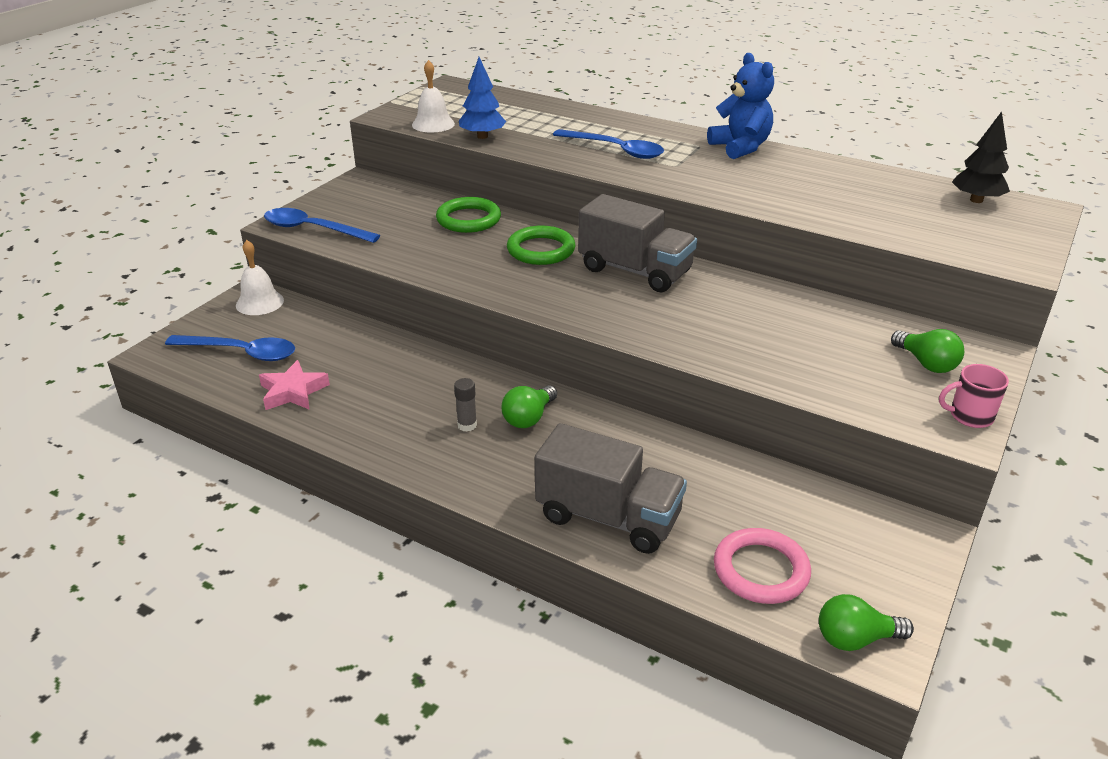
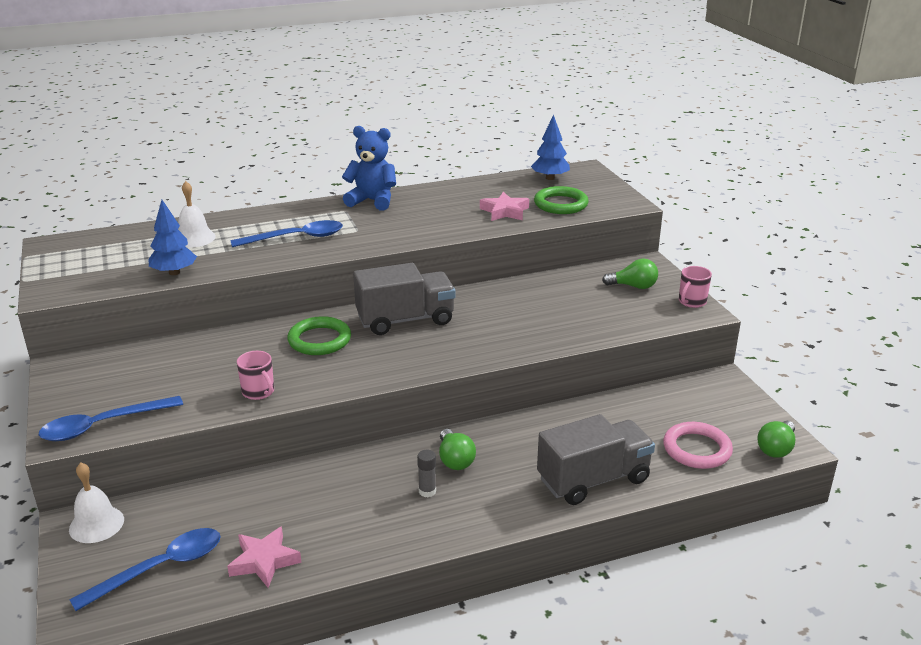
camera: 50 degrees left, 5 degrees down
white bell [412,60,455,133] -> white bell moved to [178,181,216,248]
green ring [436,197,501,233] -> green ring moved to [534,186,589,214]
black tree [952,111,1010,203] -> blue tree [531,115,570,180]
none -> pink mug [237,351,274,400]
none -> pink star [480,192,529,221]

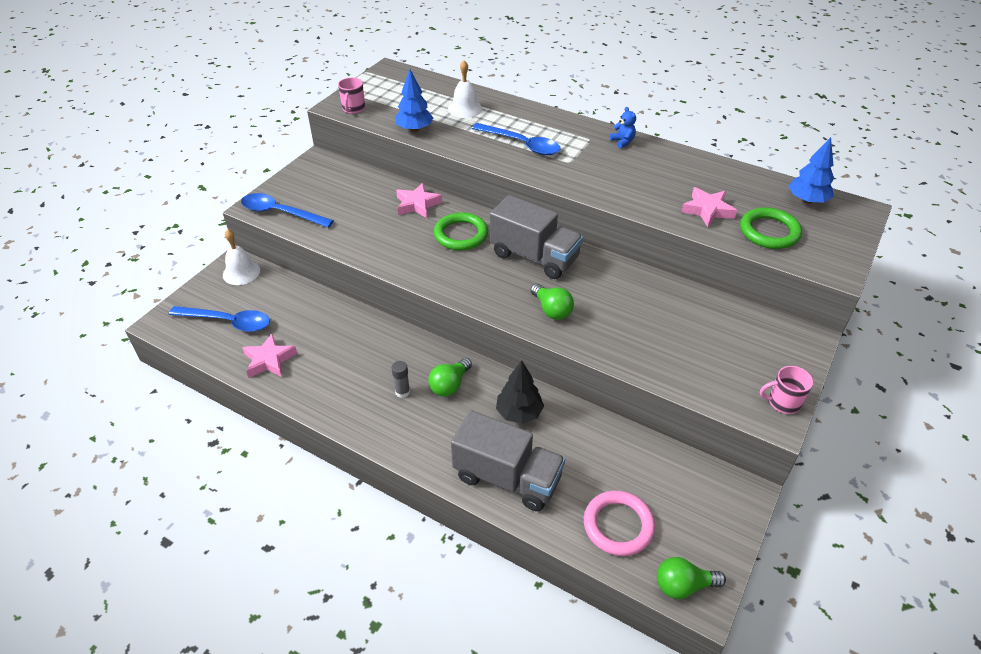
camera: 50 degrees right, 15 degrees up
pink mug [237,351,274,400] -> pink mug moved to [338,77,365,114]
blue teddy bear [342,126,396,211] -> blue teddy bear [610,107,636,148], size x0.49
green light bulb [602,259,658,289] -> green light bulb moved to [531,284,574,320]
none -> pink star [396,183,442,218]
none -> black tree [496,360,544,424]

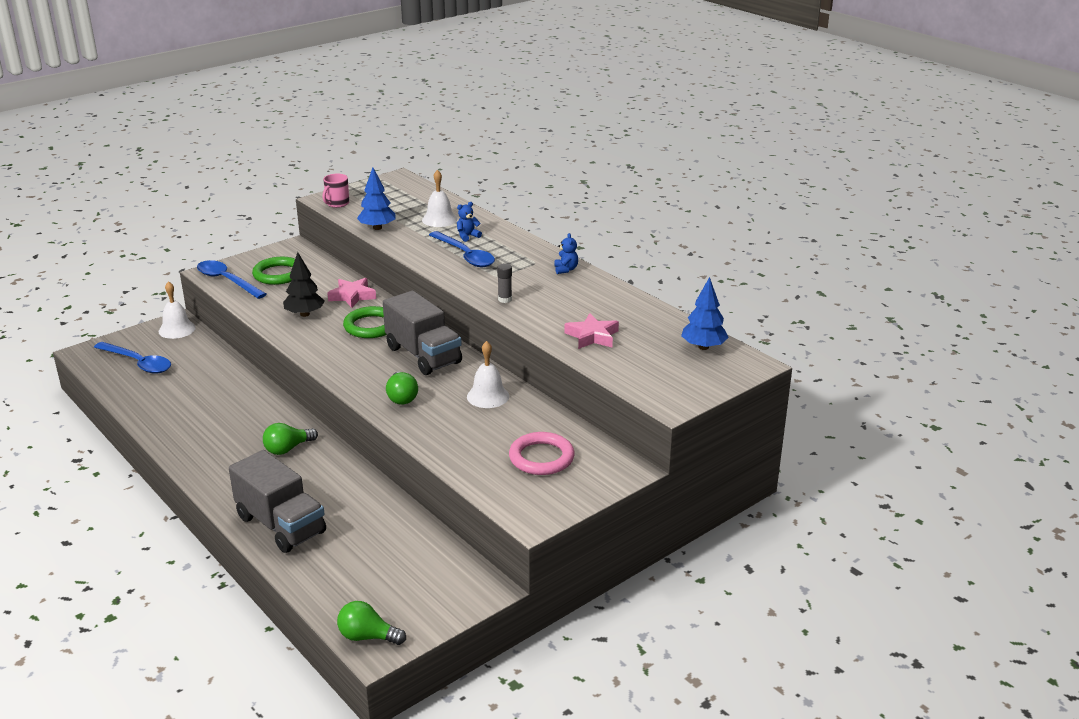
camera: 20 degrees right, 15 degrees down
pink star [242,334,297,378] -> none
grey glue stick [391,361,410,398] -> grey glue stick moved to [497,264,512,303]
black tree [496,360,544,424] -> black tree moved to [283,252,324,317]
pink ring [584,491,655,556] -> pink ring moved to [509,432,575,475]
green ring [740,207,802,249] -> green ring moved to [252,257,295,285]
pink mug [760,366,813,414] -> none
none -> blue teddy bear [457,202,482,242]
none -> white bell [467,341,509,408]

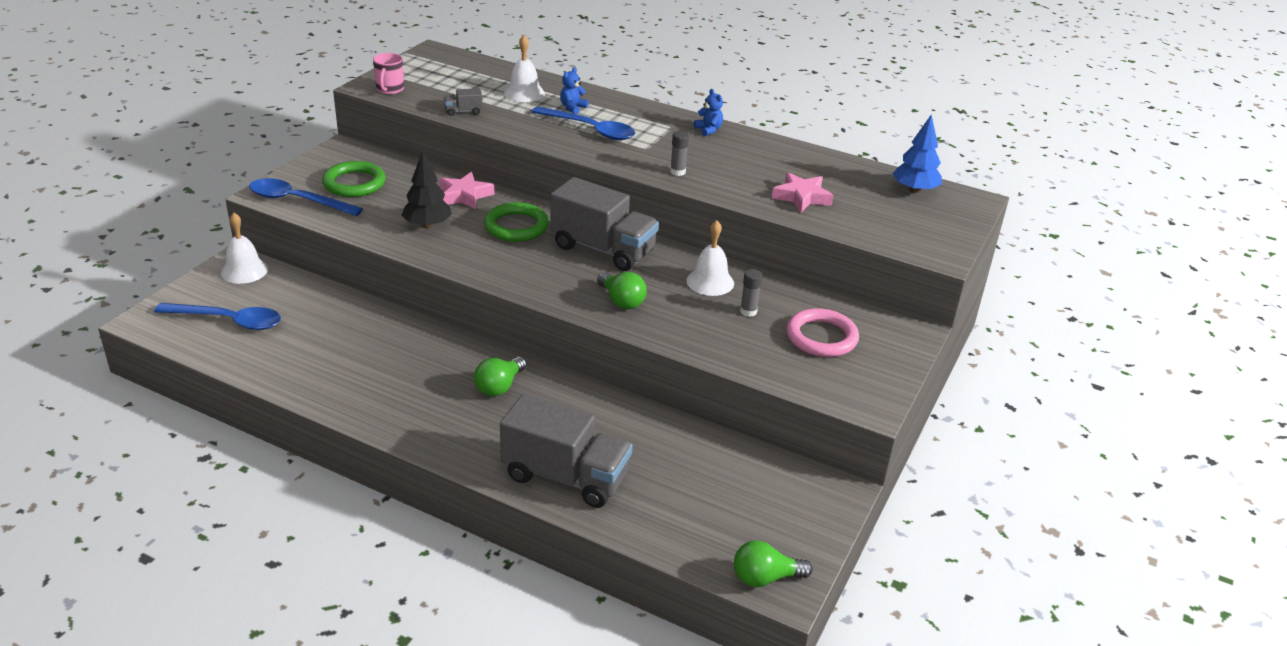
camera: 25 degrees left, 5 degrees up
blue tree [357,168,396,230] -> grey truck [444,88,483,116]
none -> grey glue stick [740,269,762,317]

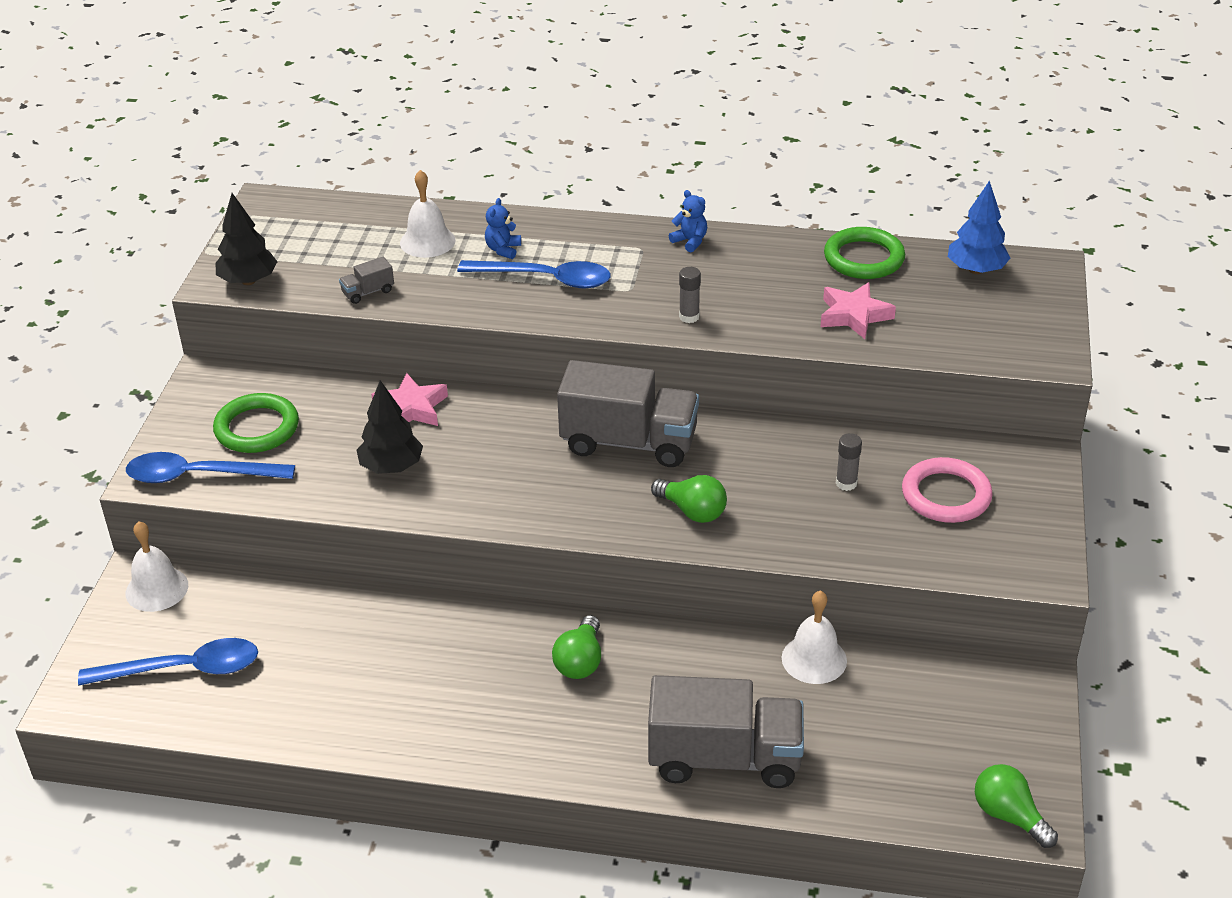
camera: 15 degrees left, 5 degrees up
pink mug [373,53,404,94] -> black tree [216,193,278,285]
green ring [484,202,549,242] -> green ring moved to [824,227,905,279]
white bell [686,220,734,296] -> white bell moved to [782,590,847,684]
green light bulb [734,540,813,587] -> green light bulb turned 75 degrees clockwise [975,764,1058,848]

